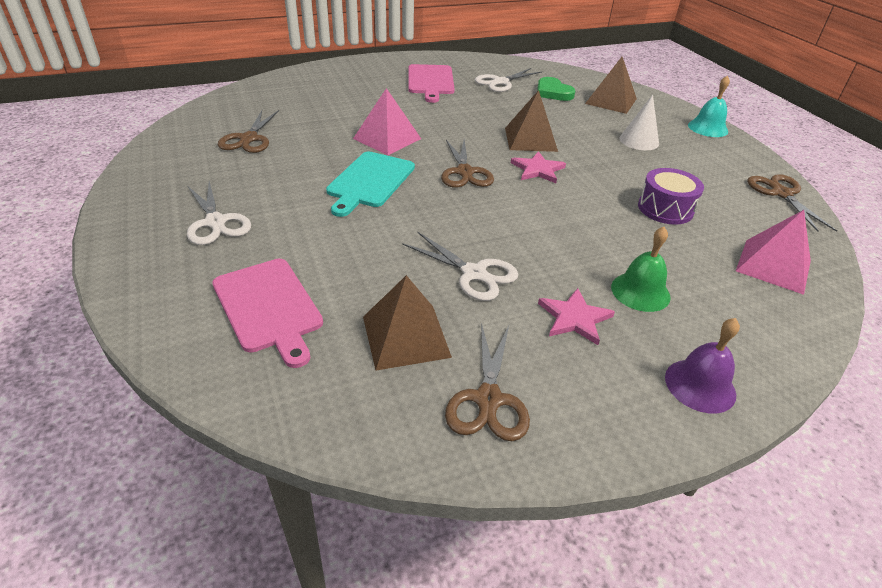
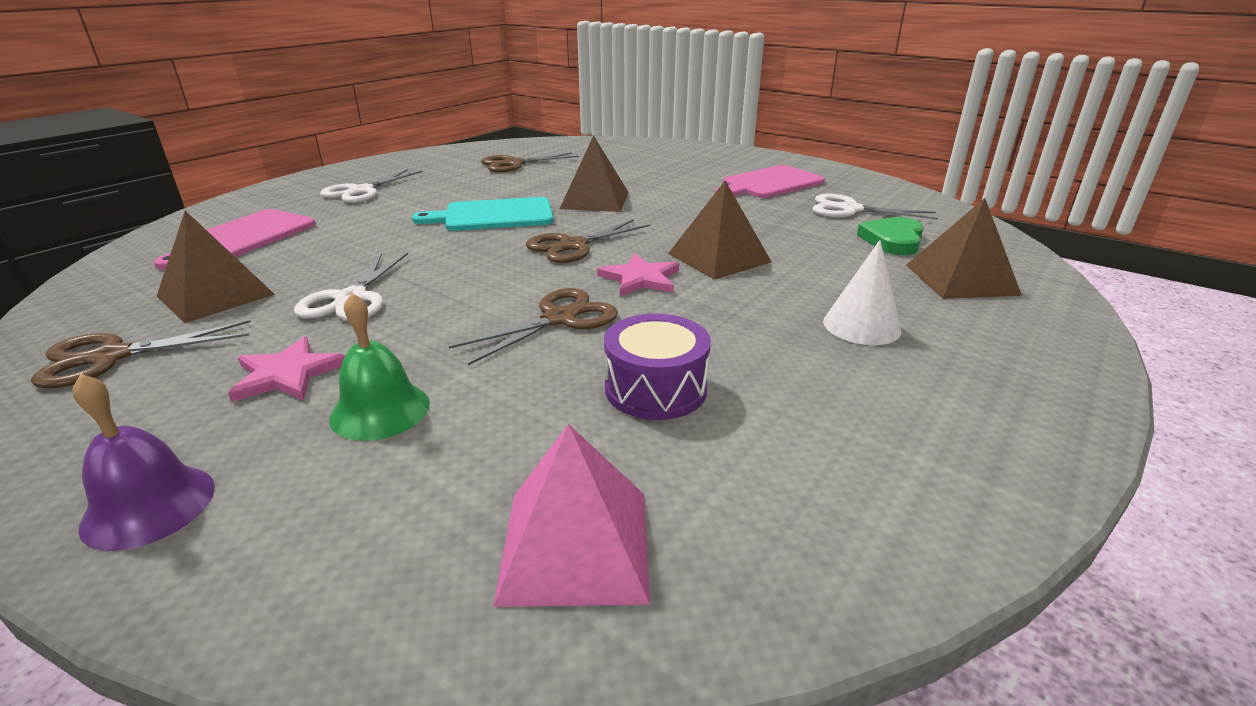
camera: 60 degrees right, 10 degrees down
pink pyramid [353,88,421,155] -> brown pyramid [560,135,629,212]
turquoise bell [688,75,730,137] -> none
brown scissors [747,174,837,232] -> brown scissors moved to [449,288,618,365]

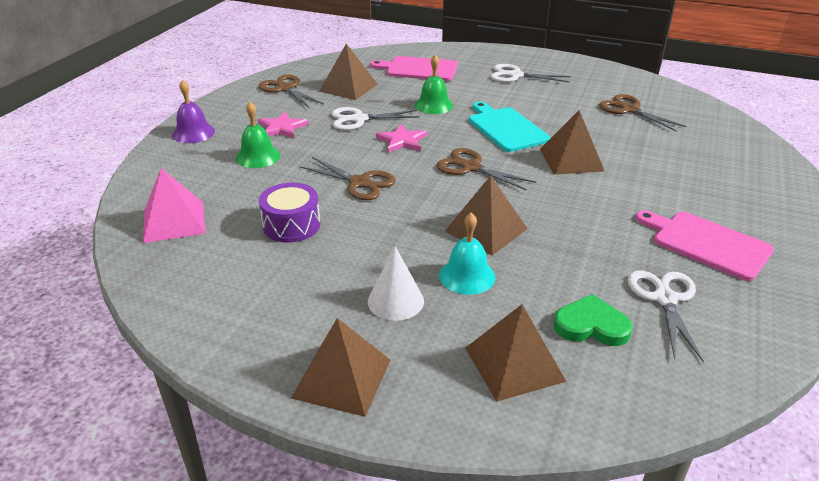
camera: 75 degrees right, 5 degrees up
pink star [597,253,679,296] -> pink star moved to [376,124,428,153]
none -> brown pyramid [291,318,390,417]
none -> green bell [415,55,453,114]
none -> turquoise bell [439,213,495,295]

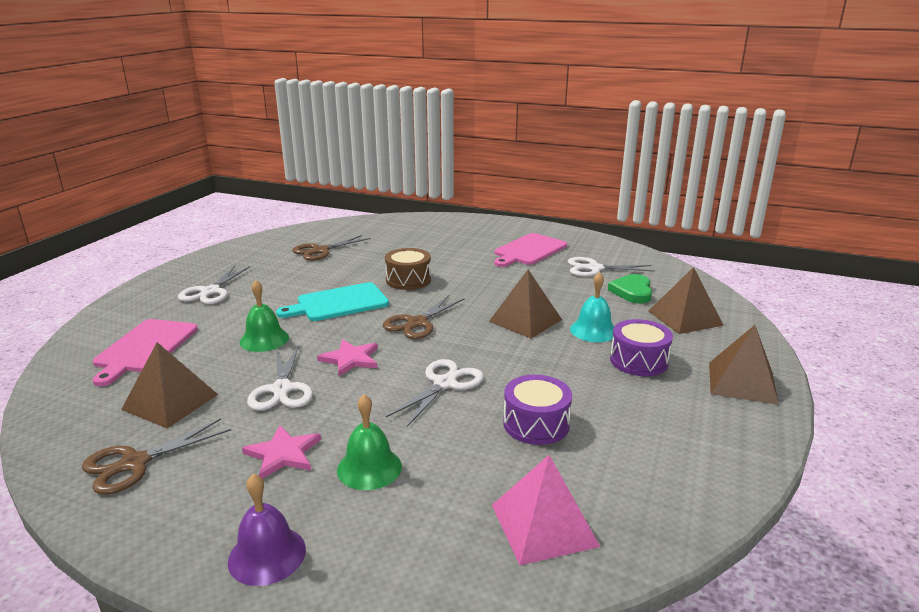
camera: 90 degrees left, 10 degrees down
brown scissors [299,157,396,200] -> white scissors [386,359,484,427]
white cone [368,246,424,321] -> purple drum [610,319,673,376]
brown pyramid [540,110,604,175] -> brown drum [385,248,431,290]

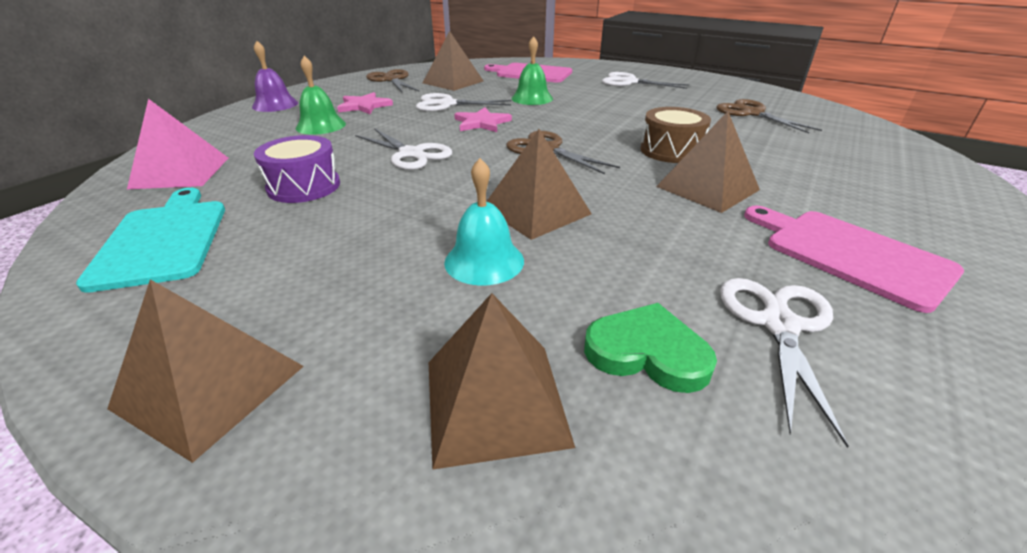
camera: 100 degrees right, 10 degrees up
turquoise cutting board [276,282,389,321] -> turquoise cutting board moved to [76,188,225,293]
purple drum [610,319,673,376] -> none
none -> brown pyramid [656,111,760,213]

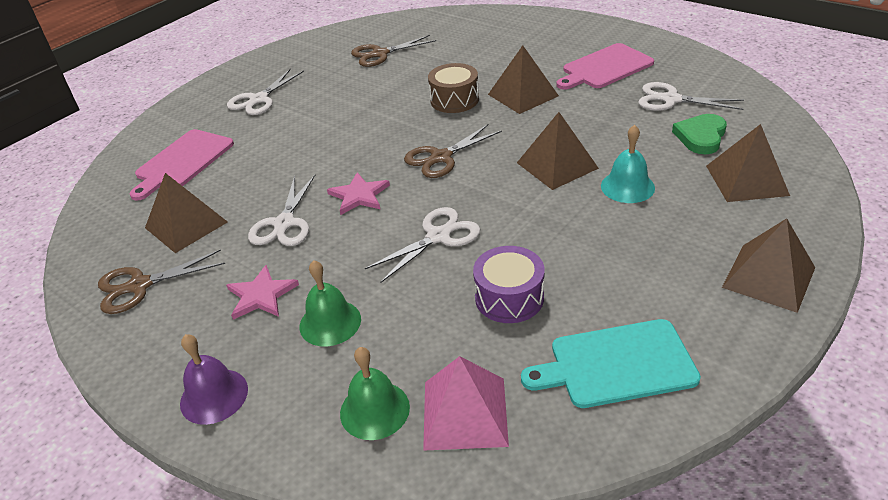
camera: 80 degrees left, 5 degrees up
green bell [512,36,553,105] -> green bell moved to [340,347,410,440]

